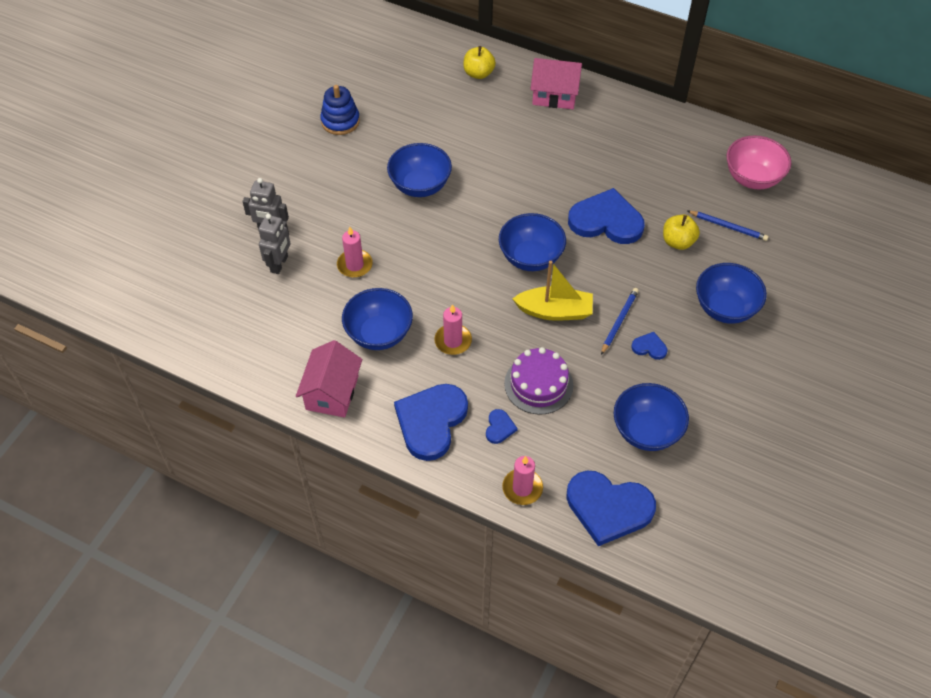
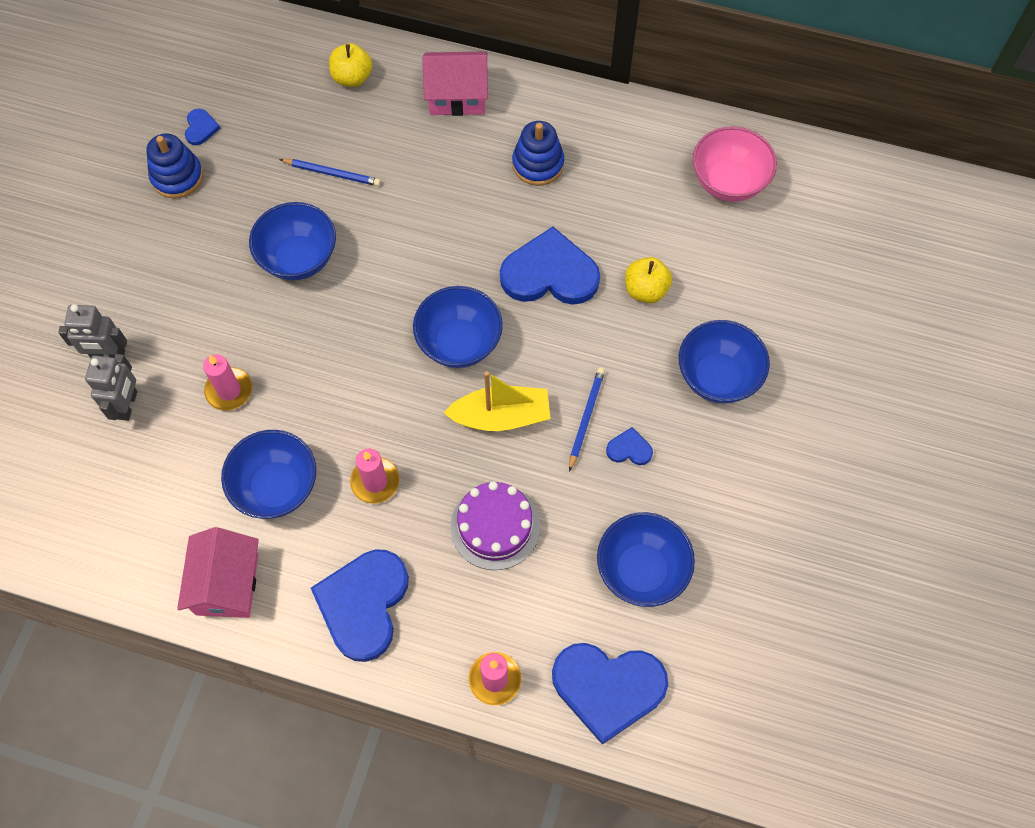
camera: 10 degrees left, 10 degrees up
blue heart [486,409,518,444] -> blue heart moved to [185,109,220,145]
blue pencil [688,211,769,241] -> blue pencil moved to [279,159,381,186]
none -> blue stacking toy [512,121,564,186]

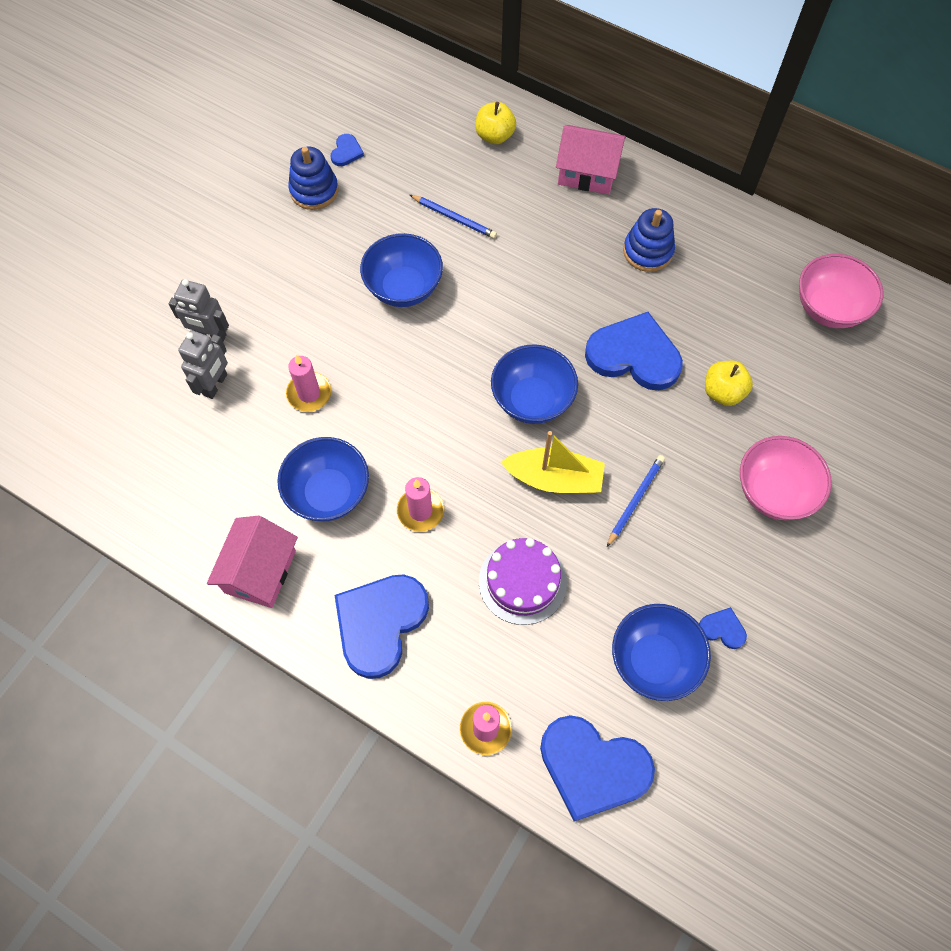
camera: 15 degrees right, 0 degrees up
blue heart [606,427,653,465] -> blue heart moved to [699,607,747,649]
blue bowl [679,320,770,404] -> pink bowl [740,436,832,520]

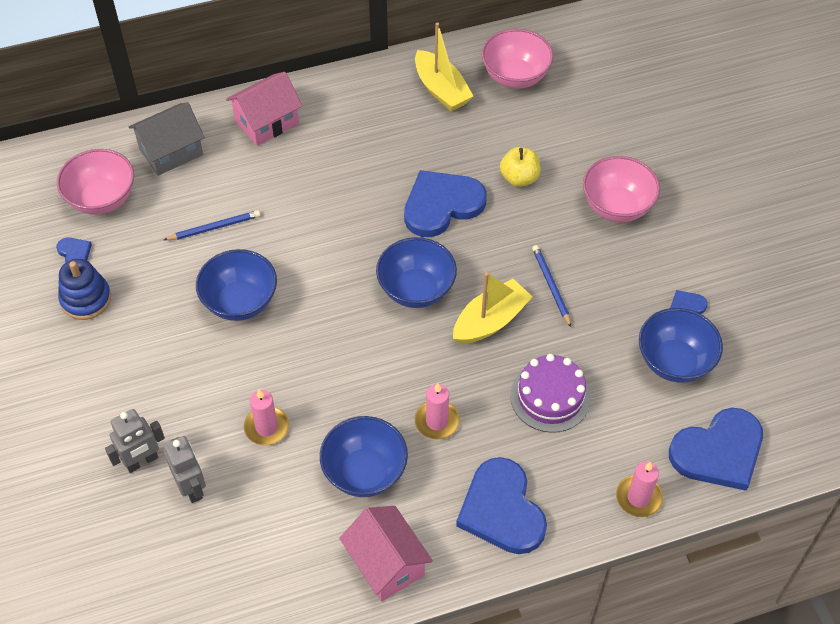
camera: 50 degrees left, 10 degrees down
yellow apple [475,102,516,144] -> grey house [129,102,205,176]
blue stacking toy [623,208,675,272] -> none
none -> pink bowl [57,149,134,215]
none -> yellow boat [415,22,473,111]

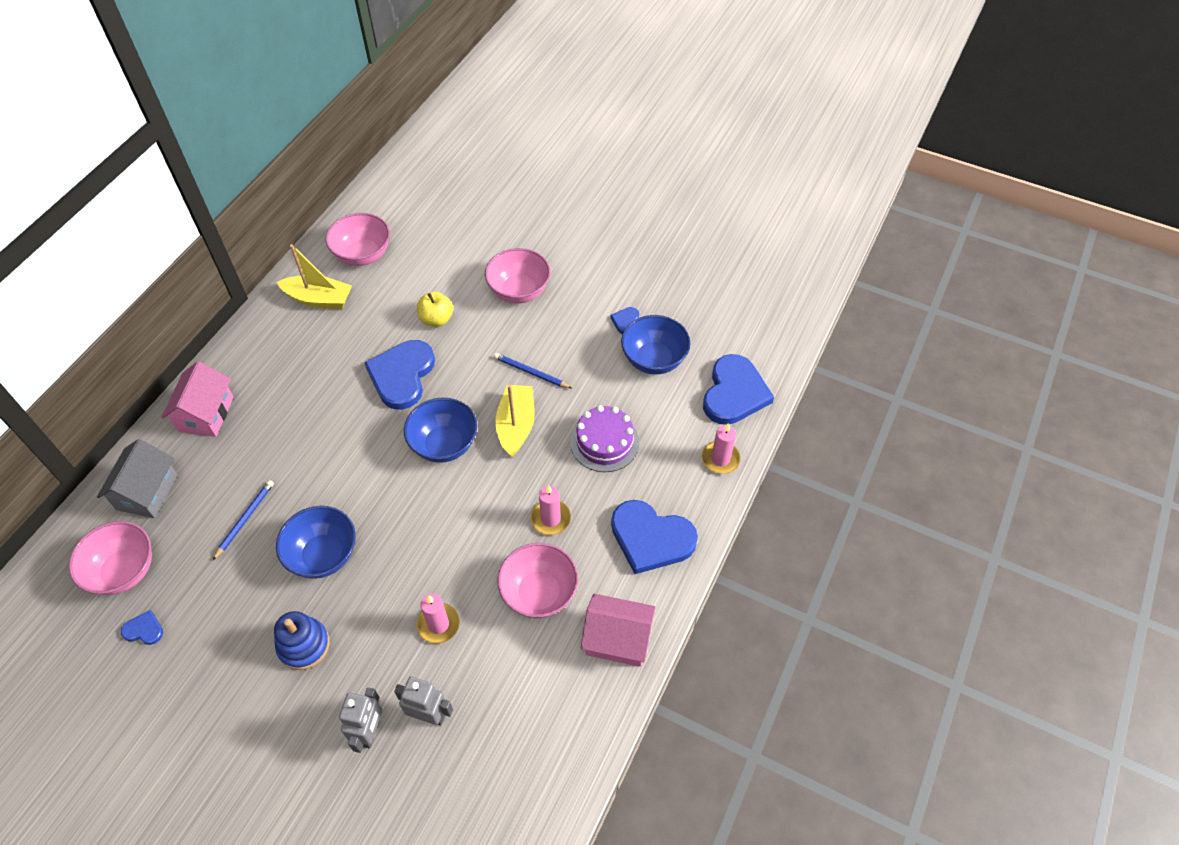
camera: 45 degrees left, 0 degrees up
blue stacking toy [58,259,111,320] -> blue stacking toy moved to [274,611,330,670]
blue bowl [320,416,408,497] -> pink bowl [497,543,578,618]

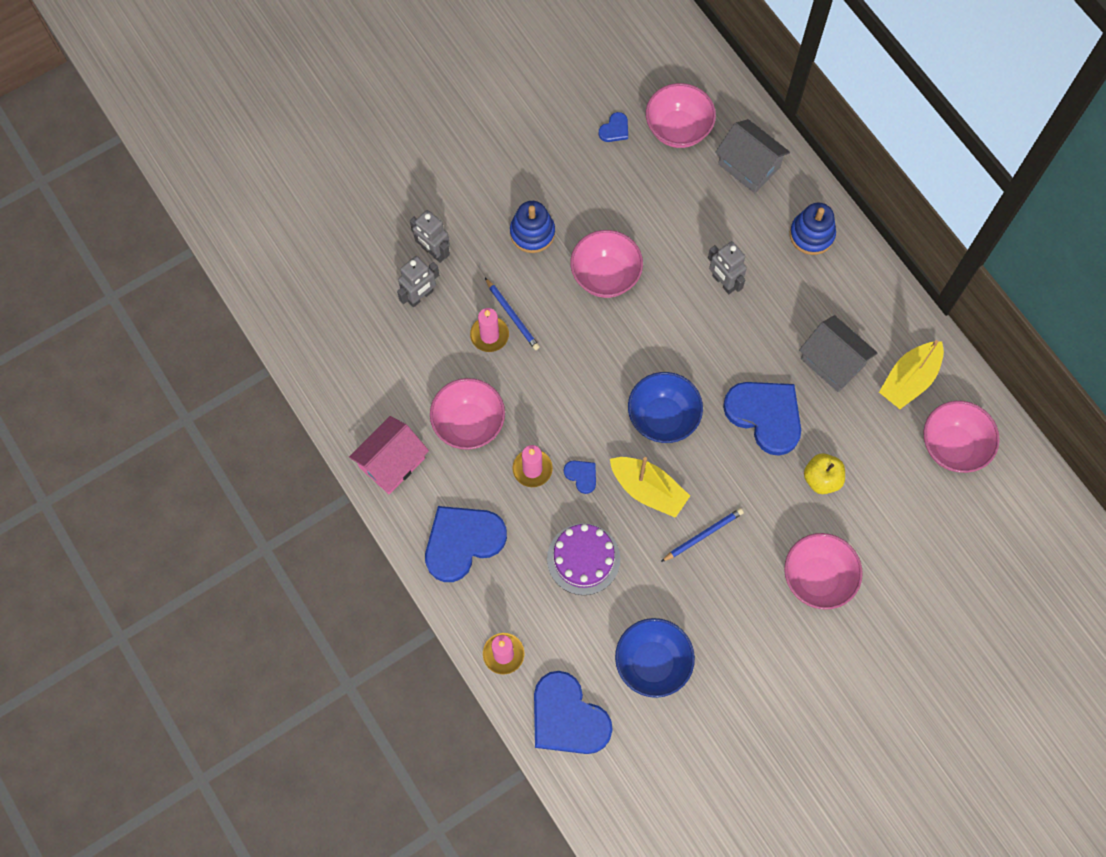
camera: 120 degrees right, 15 degrees up
pink house [161,361,233,437] -> blue stacking toy [790,202,836,255]
blue pencil [213,480,274,560] -> blue pencil moved to [485,278,540,350]
blue bowl [276,506,356,579] -> pink bowl [570,230,643,298]
blue heart [611,307,639,334] -> blue heart moved to [564,460,596,494]
none -> grey robot [708,241,747,294]
none -> grey house [799,315,877,392]

